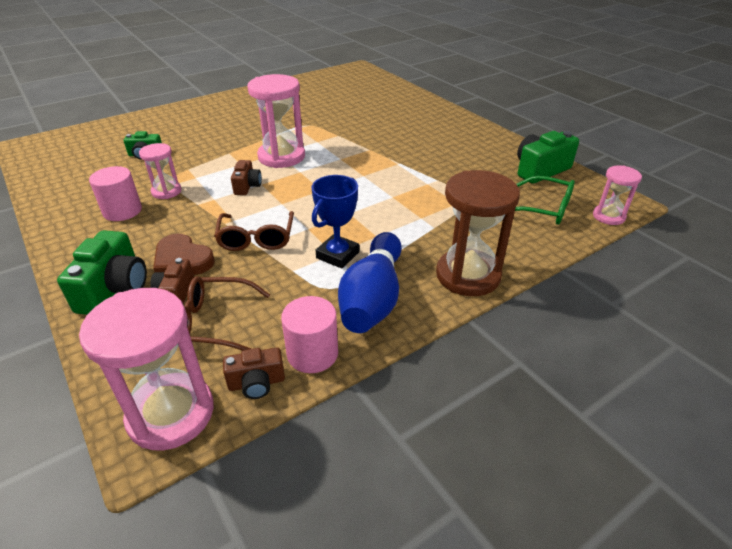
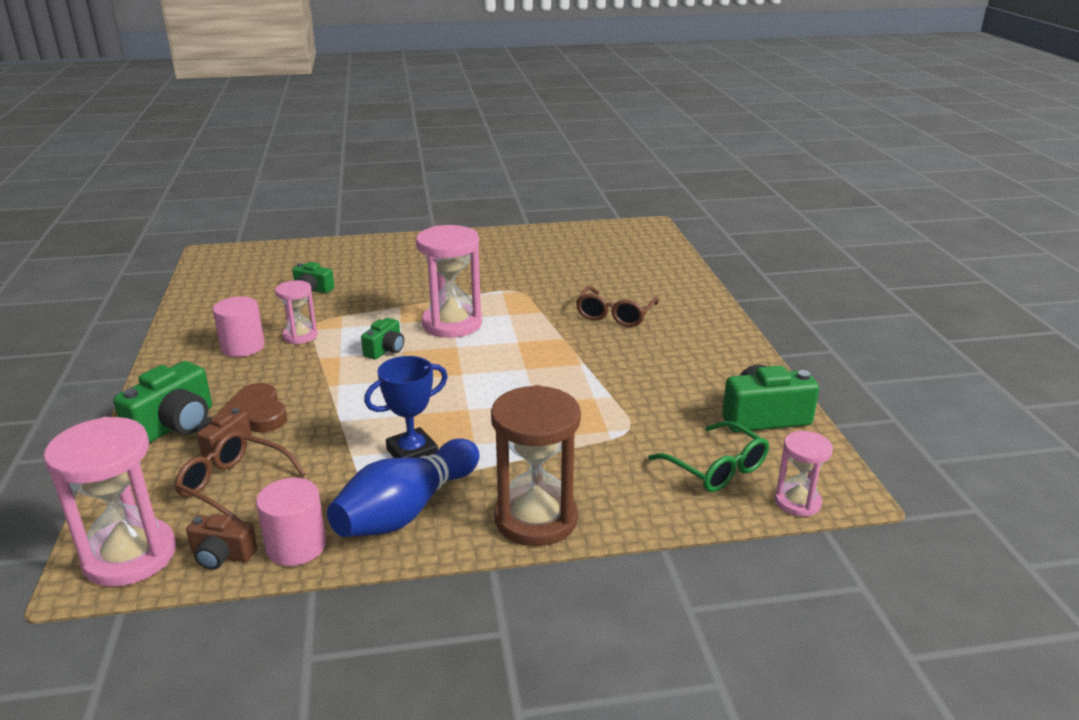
camera: 25 degrees right, 10 degrees down
brown glasses [214,211,294,251] -> brown glasses moved to [576,286,658,327]
brown camera [231,160,262,195] -> green camera [361,318,404,360]

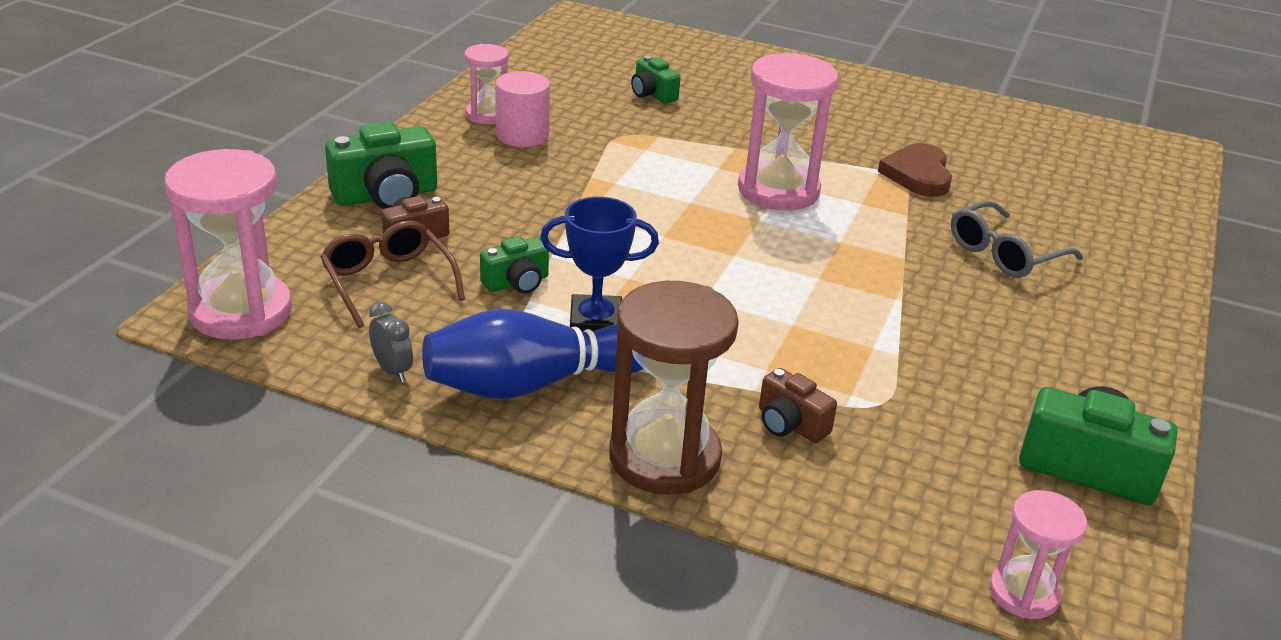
camera: 30 degrees right, 5 degrees up
brown camera [186,514,257,570] -> brown camera moved to [759,368,837,443]
brown heart [218,383,287,432] -> brown heart moved to [878,143,952,197]
pink cylinder [256,478,326,566] -> grey clock [369,302,413,382]
pink hourglass [275,280,318,344] -> pink hourglass moved to [464,44,509,124]
green camera [361,318,404,360] -> green camera moved to [480,236,549,294]
brown glasses [576,286,658,327] -> grey glasses [951,201,1083,278]
green glasses [648,421,769,492] -> none

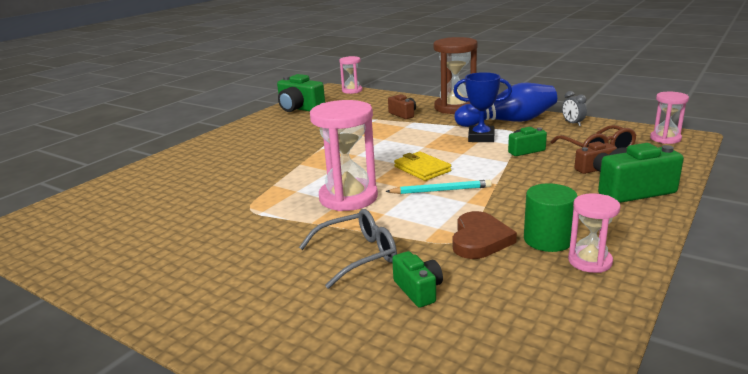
camera: 165 degrees left, 10 degrees down
pink hourglass [165,149,292,340] -> pink hourglass [650,92,689,144], size x0.56
pink cylinder [495,71,550,147] -> green cylinder [524,183,578,252]
brown heart [878,143,952,197] -> brown heart moved to [453,211,517,259]
grey glasses [951,201,1083,278] -> grey glasses moved to [299,209,397,289]
none -> turquoise pencil [385,180,492,194]
none -> yellow wallet [394,151,451,181]

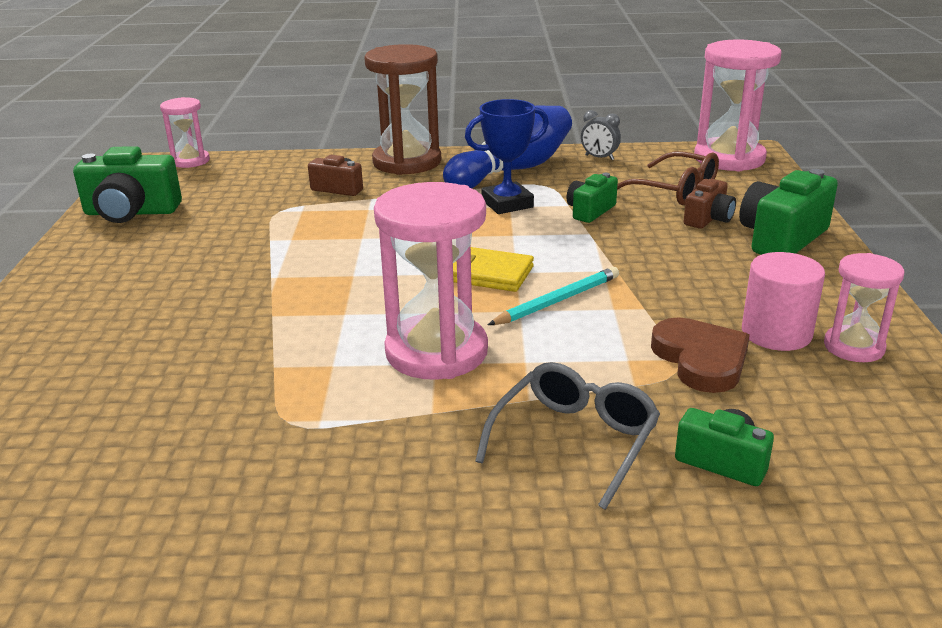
camera: 35 degrees left, 5 degrees up
green cylinder [524,183,578,252] -> pink cylinder [742,252,825,351]
pink hourglass [650,92,689,144] -> pink hourglass [694,40,782,171], size x1.79

